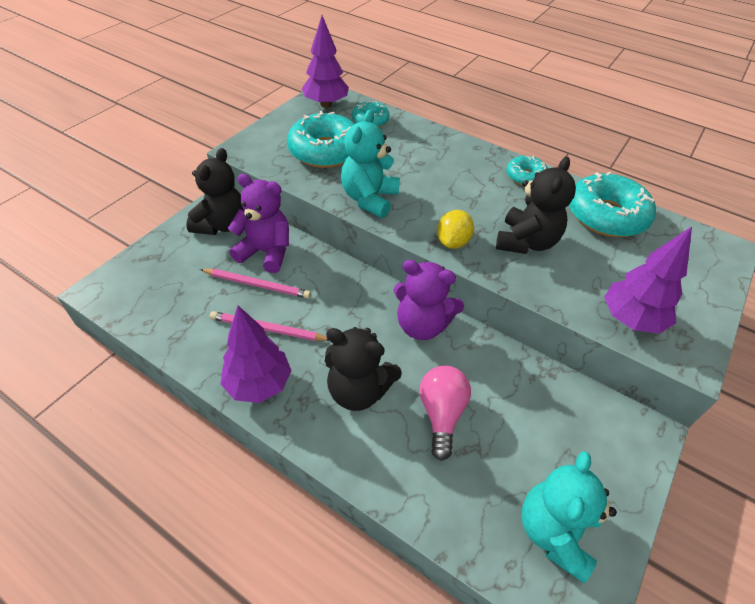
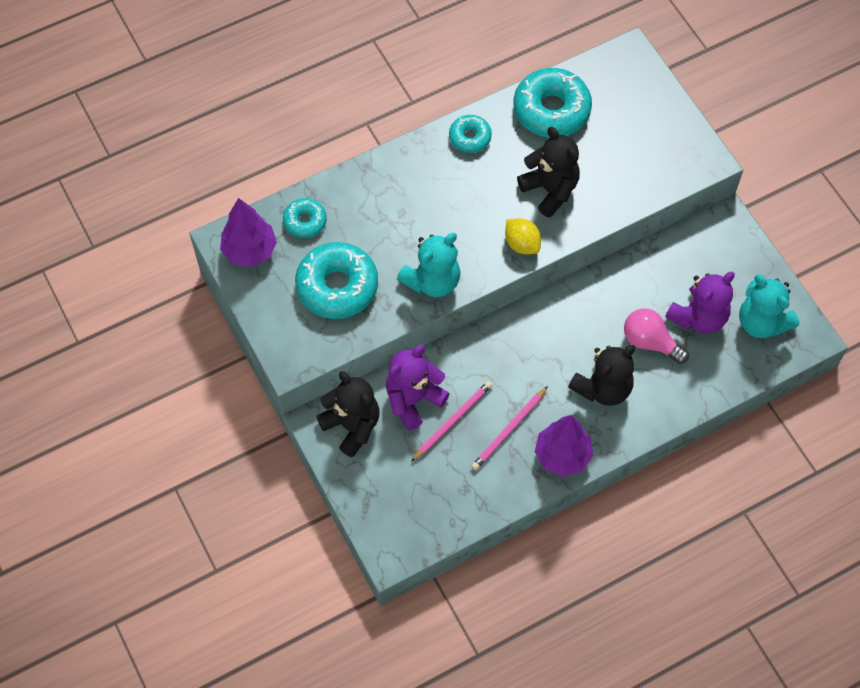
camera: 60 degrees left, 15 degrees up
turquoise teddy bear [341,110,400,218] -> turquoise teddy bear turned 90 degrees counterclockwise [397,233,461,297]
purple teddy bear [394,260,464,340] -> purple teddy bear moved to [665,272,735,334]
purple tree [604,227,692,334] -> none

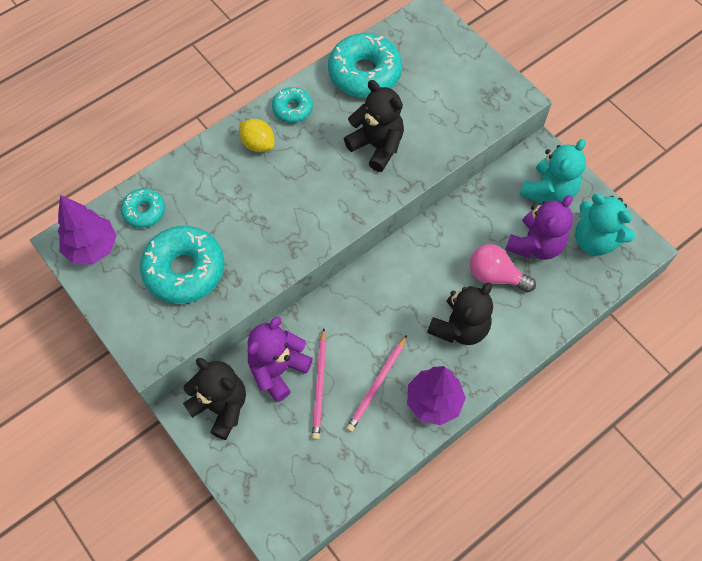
camera: 10 degrees left, 0 degrees up
turquoise teddy bear [397,233,461,297] -> turquoise teddy bear moved to [520,139,586,204]
pink pencil [411,381,492,462] -> pink pencil turned 150 degrees clockwise [312,329,327,440]
yellow lemon [505,218,541,255] -> yellow lemon moved to [239,119,274,152]

